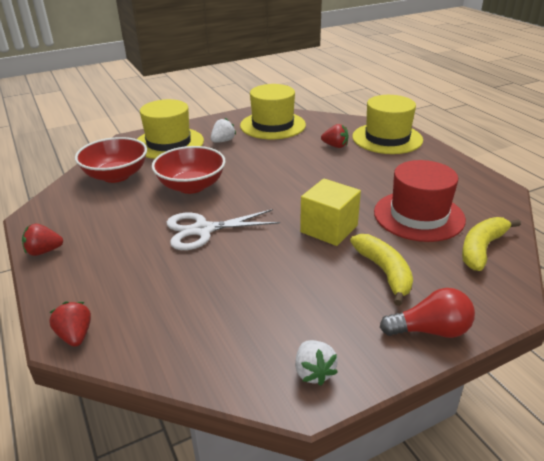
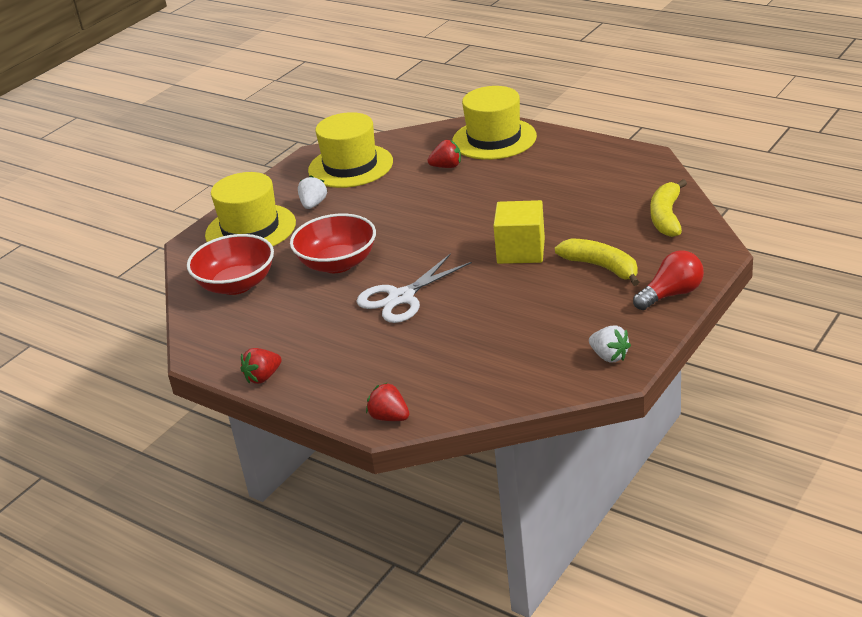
camera: 25 degrees left, 0 degrees up
red hat [374,160,466,242] -> none

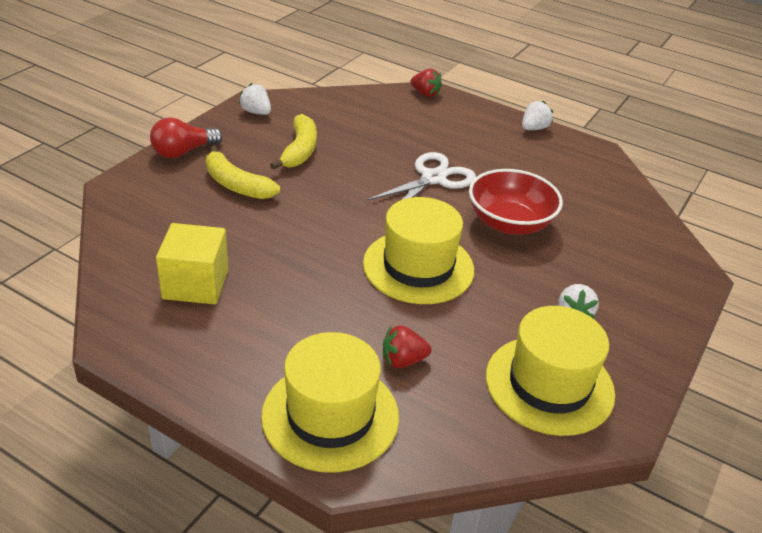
camera: 170 degrees right, 5 degrees up
red bowl [187,234,274,295] -> none
yellow hat [205,172,296,246] -> yellow hat moved to [363,197,474,304]
red strawberry [240,348,282,384] -> white strawberry [522,101,553,130]
yellow cube [493,200,545,264] -> yellow cube moved to [156,223,228,305]
yellow banana [650,179,687,237] -> yellow banana moved to [270,114,317,170]

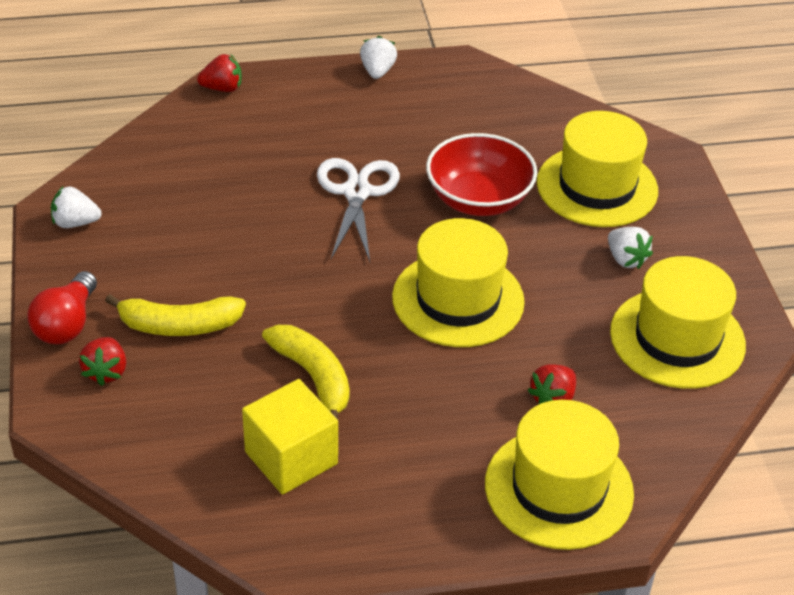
camera: 40 degrees left, 5 degrees up
yellow banana [270,114,317,170] -> yellow banana moved to [262,325,350,420]
none -> red strawberry [79,337,126,386]
none -> yellow hat [537,111,658,227]

